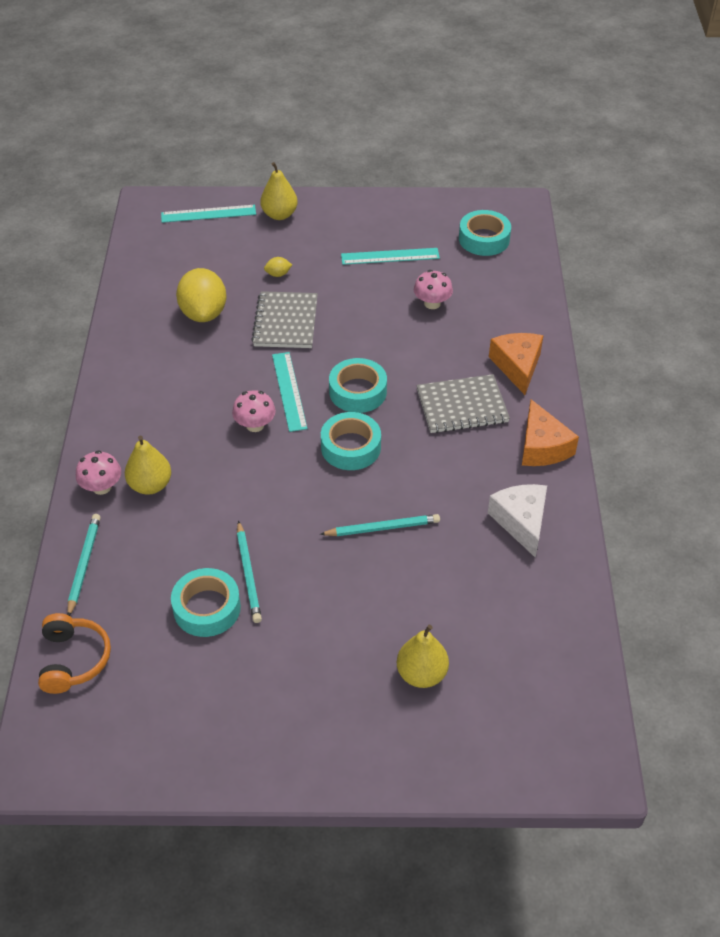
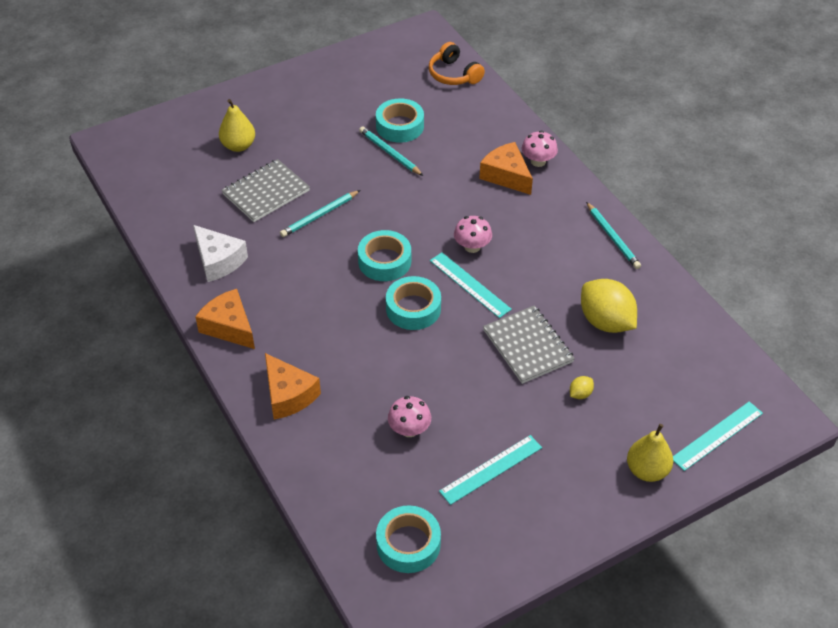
camera: 150 degrees right, 0 degrees up
turquoise pencil [67,514,101,616] -> turquoise pencil moved to [586,202,641,269]
yellow pear [125,436,171,495] -> orange cheese [479,142,533,195]
grey notebook [416,374,510,433] -> grey notebook moved to [221,159,310,222]

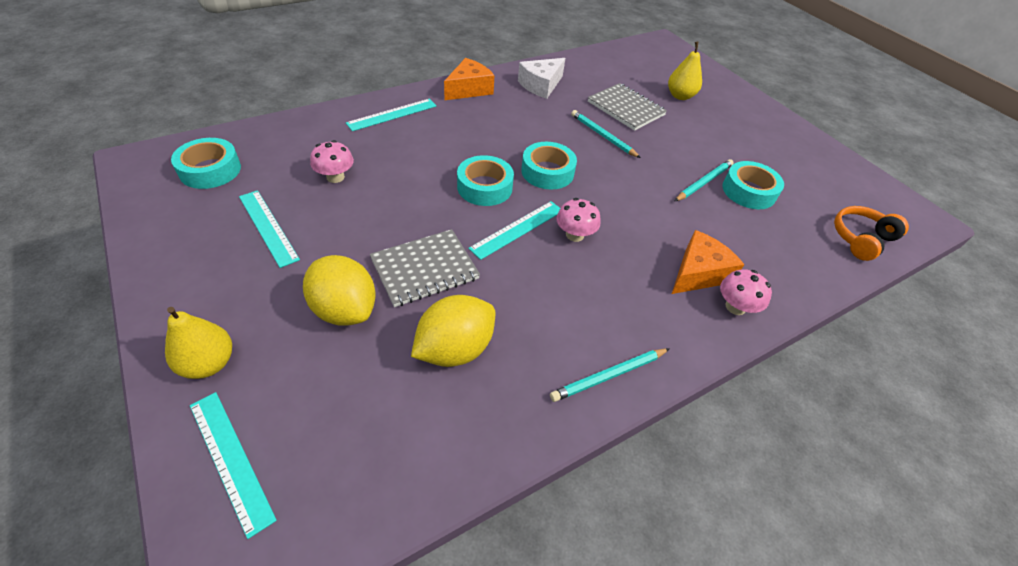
camera: 85 degrees right, 0 degrees up
orange cheese [265,353,321,420] -> turquoise ruler [346,99,437,131]
yellow lemon [570,376,594,399] -> yellow lemon [303,255,376,326], size x2.39

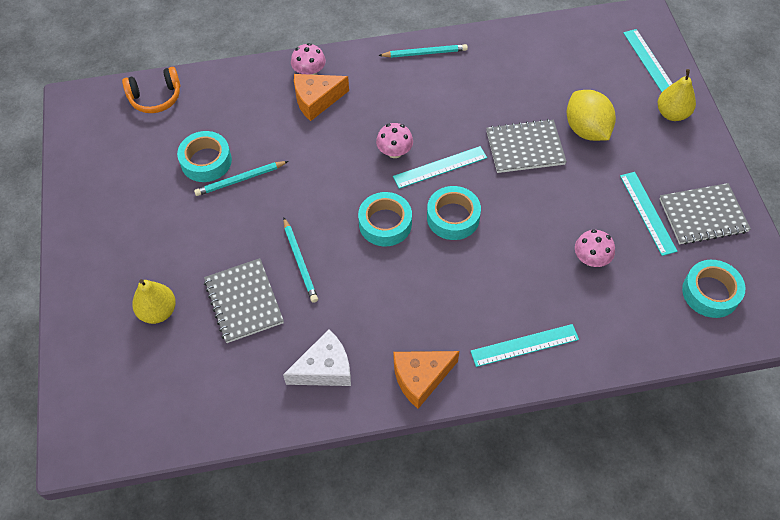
camera: 155 degrees left, 10 degrees up
yellow lemon [411,295,495,367] -> none
none -> grey notebook [659,183,751,245]

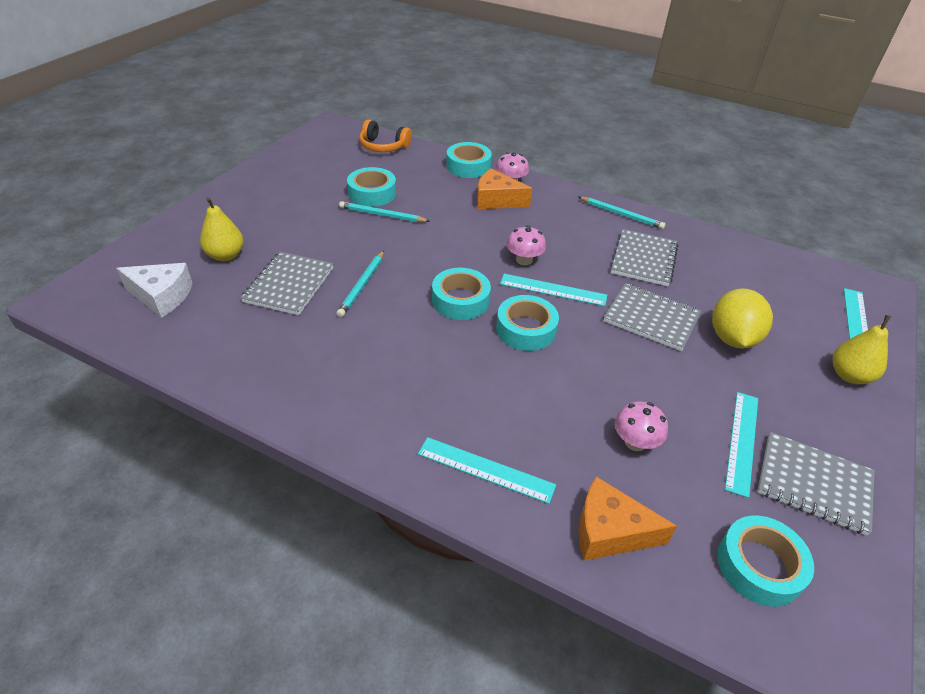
camera: 35 degrees right, 15 degrees down
white cheese [283,329,351,386] -> white cheese moved to [116,263,193,318]
orange cheese [394,351,459,409] -> orange cheese moved to [578,477,677,561]
none -> turquoise tape [446,142,492,178]
none -> grey notebook [611,229,678,286]

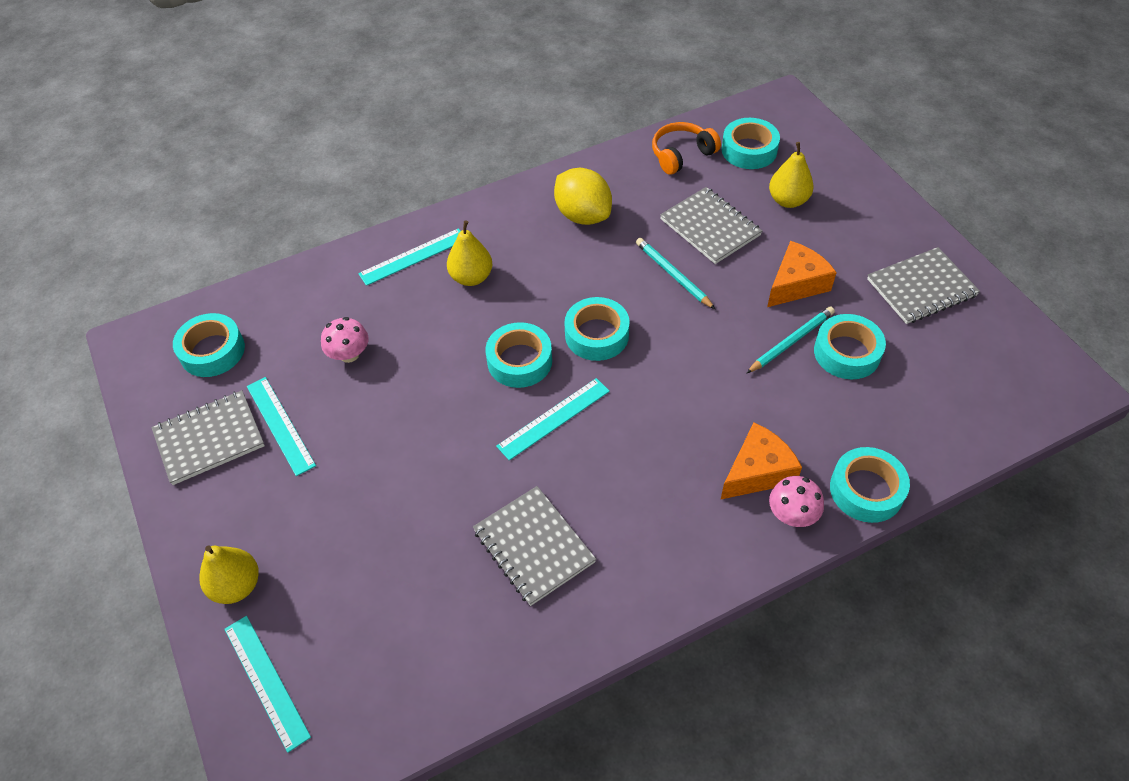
camera: 130 degrees right, 10 degrees up
white cheese [116,263,193,318] -> turquoise tape [722,118,780,169]
orange headphones [359,119,412,152] -> orange headphones moved to [652,122,721,175]
pink mushroom [507,225,546,265] -> none
turquoise pencil [578,197,665,229] -> none
orange cheese [578,477,677,561] -> orange cheese moved to [767,241,837,307]
grey notebook [604,283,701,351] -> grey notebook moved to [867,247,980,324]
yellow lemon [712,288,773,349] -> yellow lemon moved to [554,168,612,225]
none -> yellow pear [447,220,492,286]

